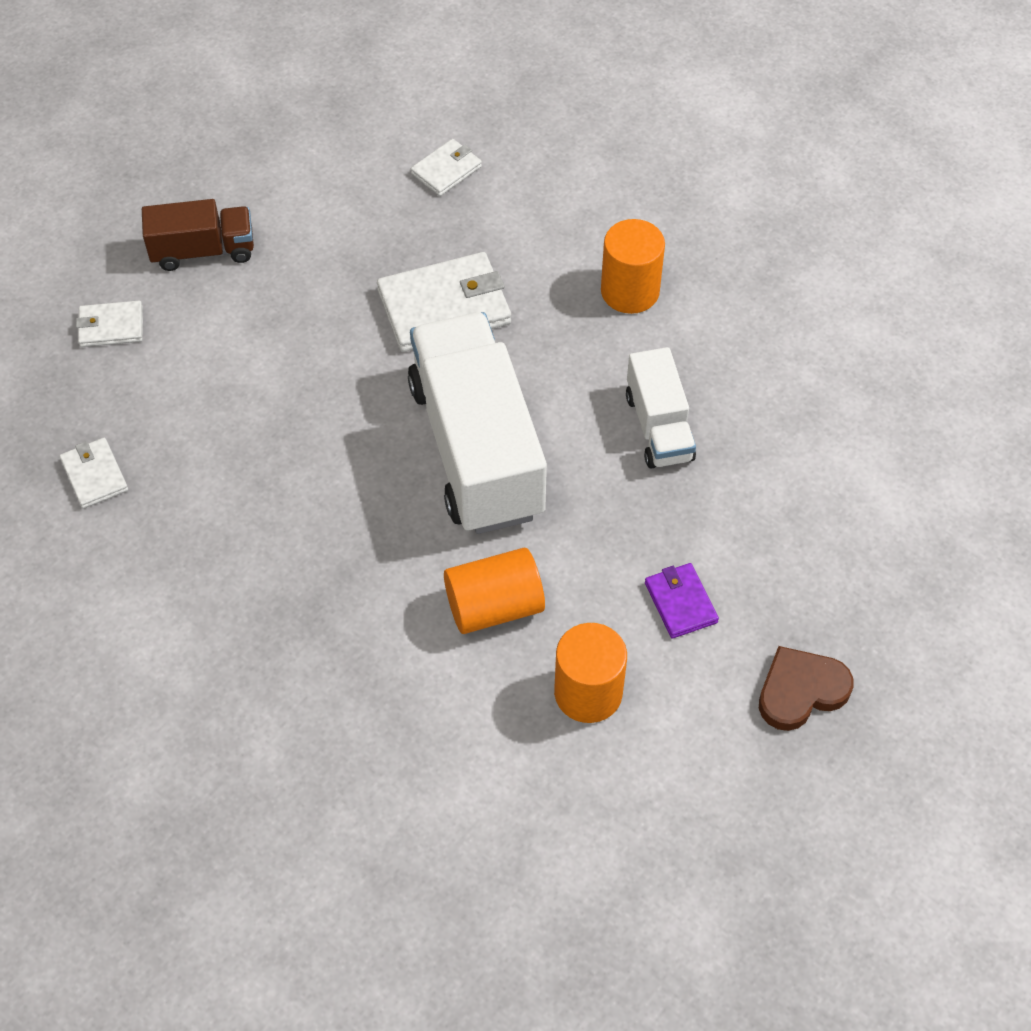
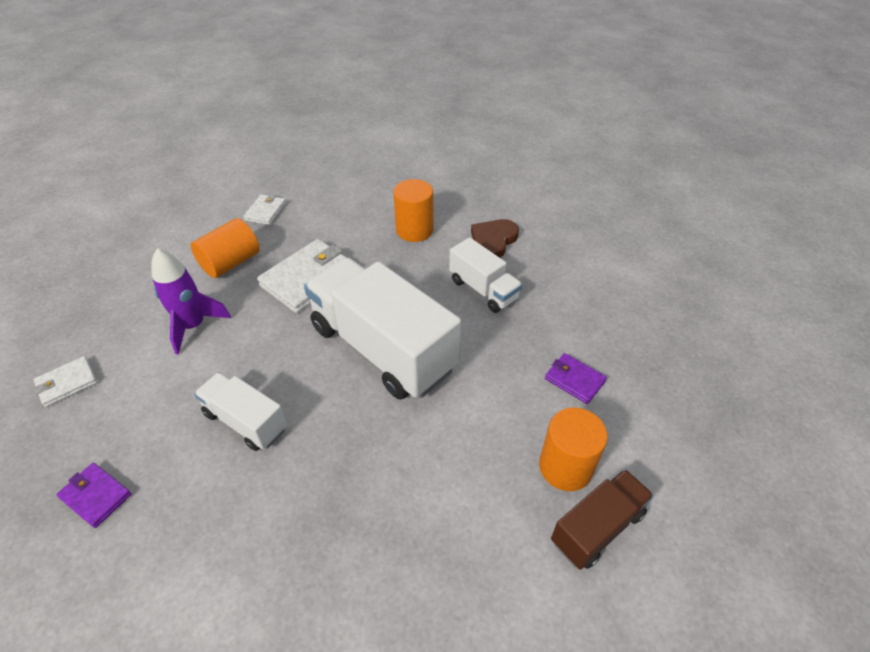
camera: 30 degrees left, 10 degrees down
white wallet [60,438,128,509] -> purple wallet [56,463,131,528]
brown truck [142,199,254,271] -> brown truck moved to [551,469,654,570]
orange cylinder [444,548,545,634] -> orange cylinder moved to [191,218,260,278]
brown heart [759,646,853,731] -> brown heart moved to [471,219,519,258]
none -> purple rocket [152,248,231,355]
none -> white truck [194,372,287,451]

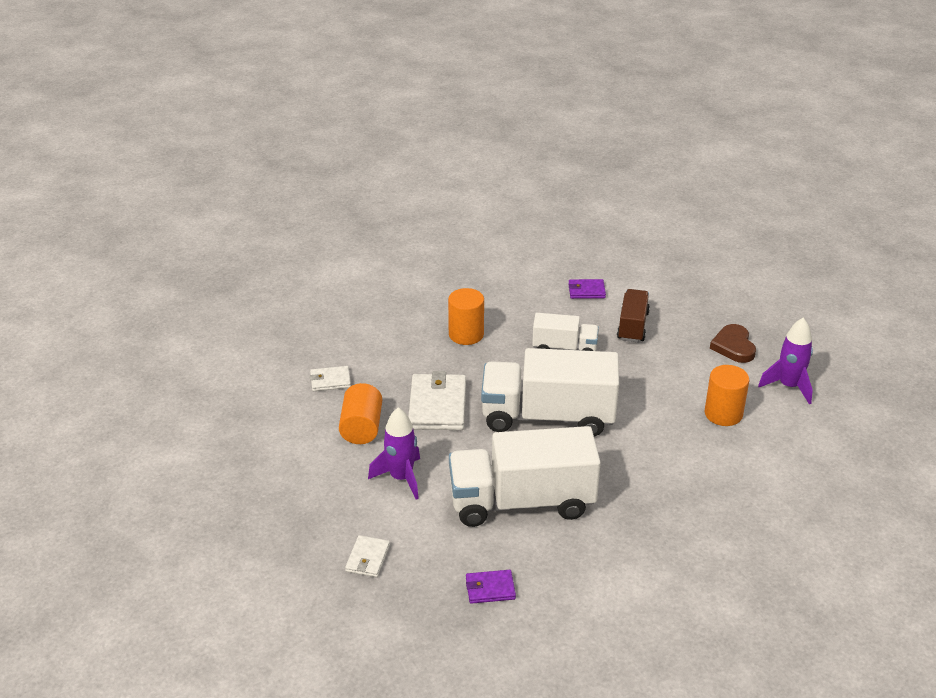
camera: 40 degrees left, 10 degrees down
white truck [194,372,287,451] -> white truck [449,426,601,527], size x1.93
white wallet [243,194,286,225] -> white wallet turned 75 degrees counterclockwise [310,366,351,391]
brown heart [471,219,519,258] -> brown heart moved to [710,324,756,363]
purple wallet [545,353,607,404] -> purple wallet moved to [568,279,606,299]
brown truck [551,469,654,570] -> brown truck moved to [617,289,650,342]
none -> purple rocket [758,318,813,404]

